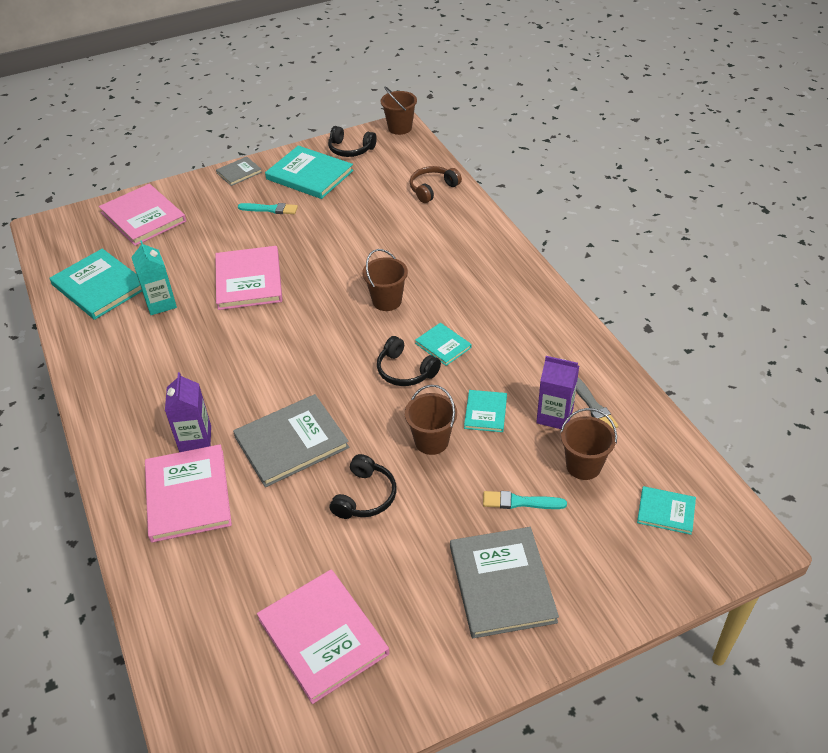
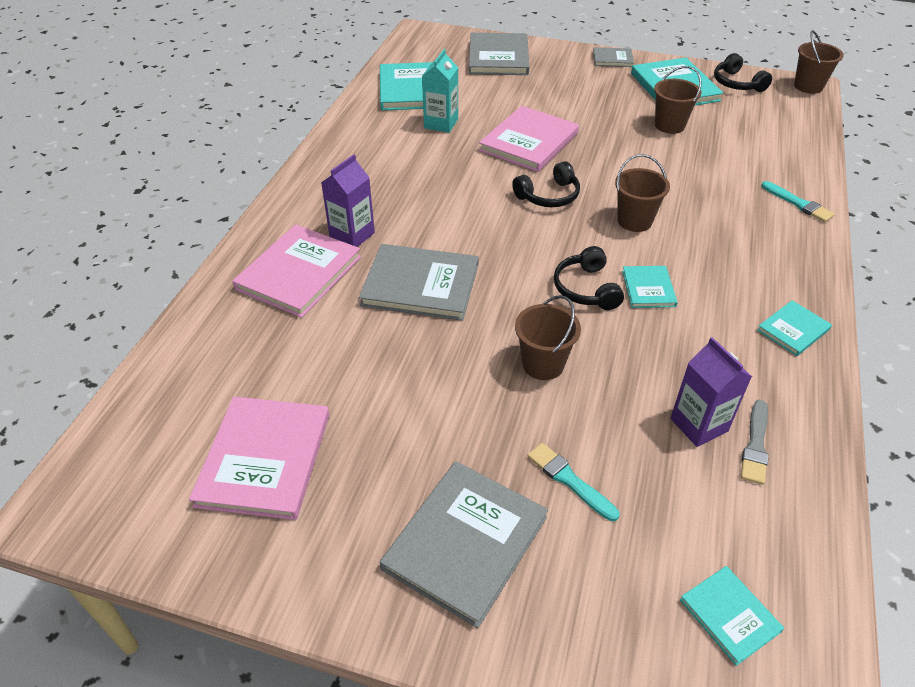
camera: 40 degrees right, 0 degrees up
pink book [99,184,186,246] -> grey book [469,33,529,75]
turquoise brush [238,203,298,214] -> turquoise brush moved to [761,181,835,222]
black headphones [330,454,397,519] -> black headphones moved to [512,161,580,207]
brown headphones [410,166,462,203] -> none
turquoise book [464,390,507,432] -> turquoise book moved to [757,300,832,356]
brown bucket [560,408,617,480] -> brown bucket moved to [654,66,702,134]

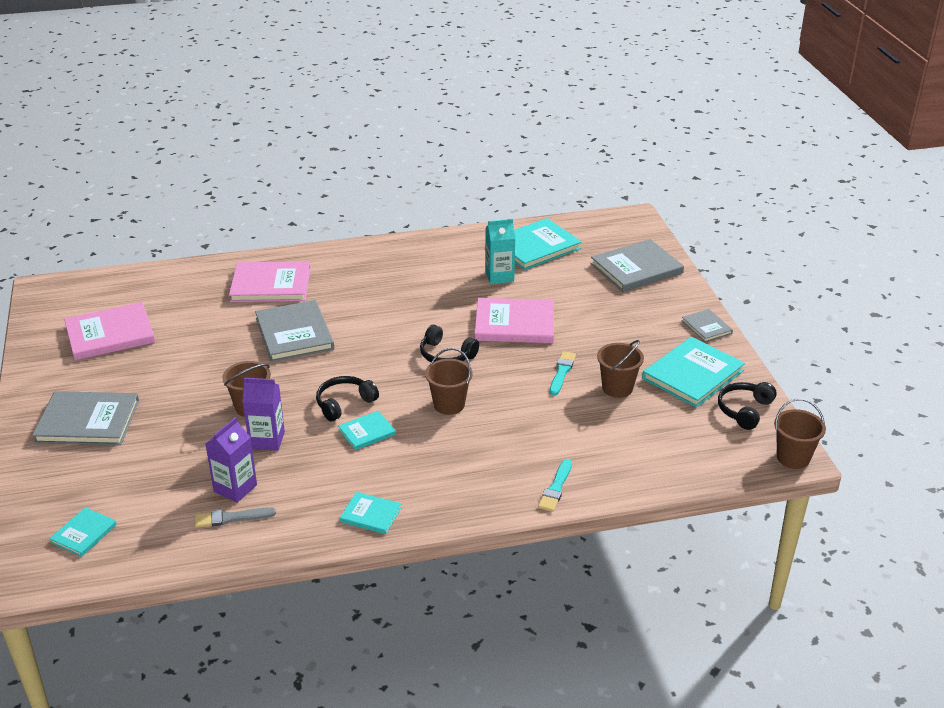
camera: 60 degrees right, 10 degrees down
purple carton [321,155,375,247] -> purple carton moved to [242,378,285,451]
turquoise brush [527,443,619,521] -> turquoise brush moved to [550,351,576,395]

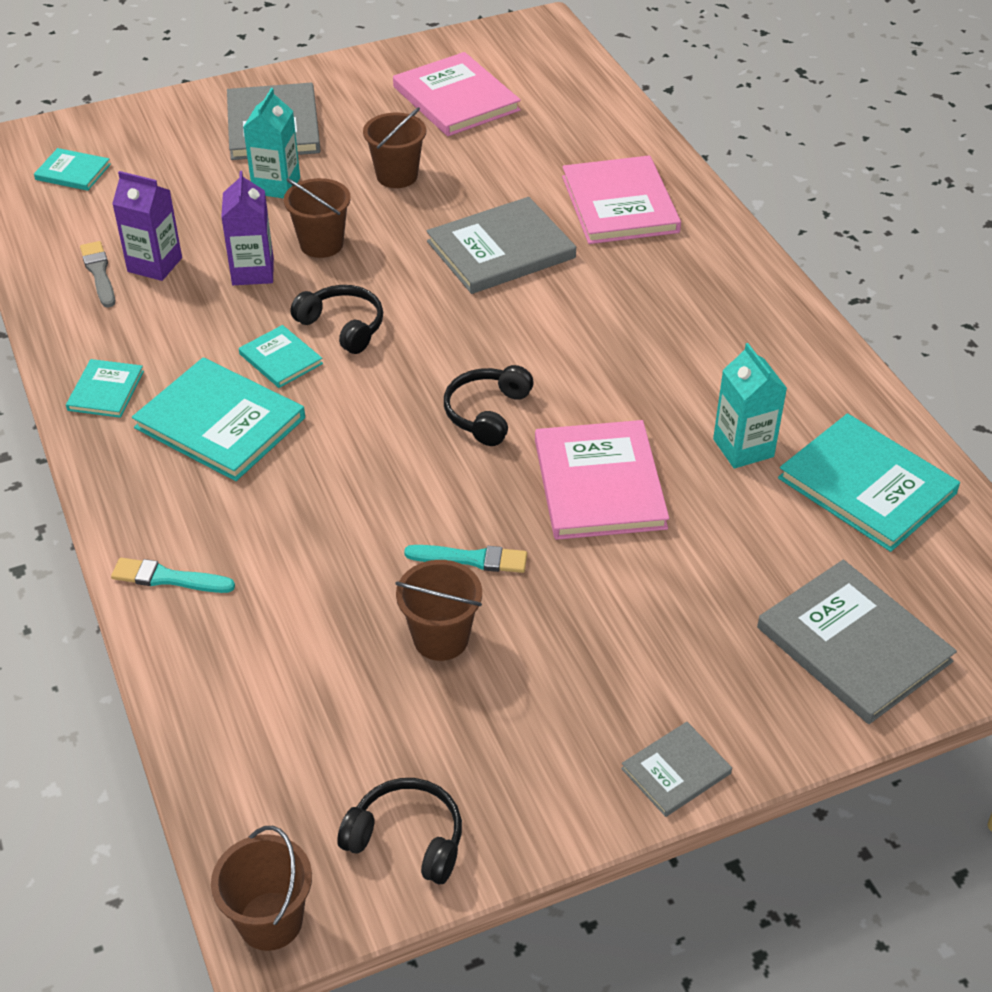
camera: 80 degrees right, 10 degrees up
brown bucket [425,348,473,415] -> brown bucket moved to [363,107,426,188]
turquoise book [642,337,745,408] -> turquoise book moved to [132,357,305,481]
none -> turquoise carton [243,88,300,199]

